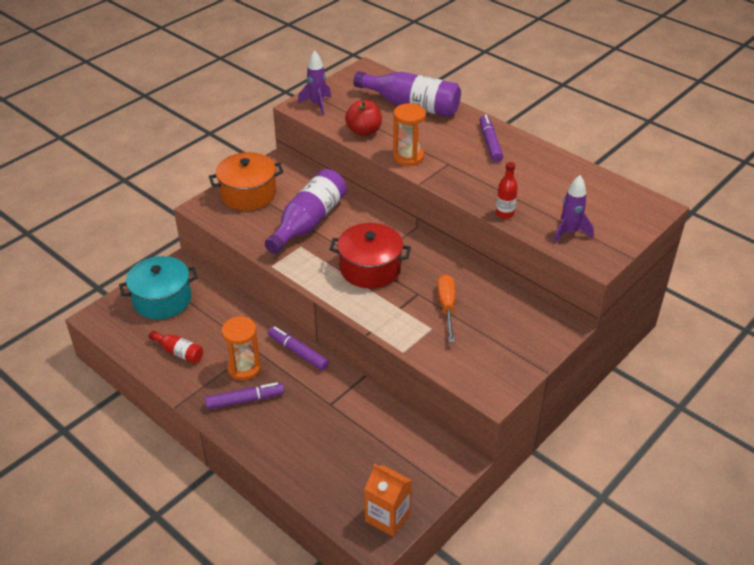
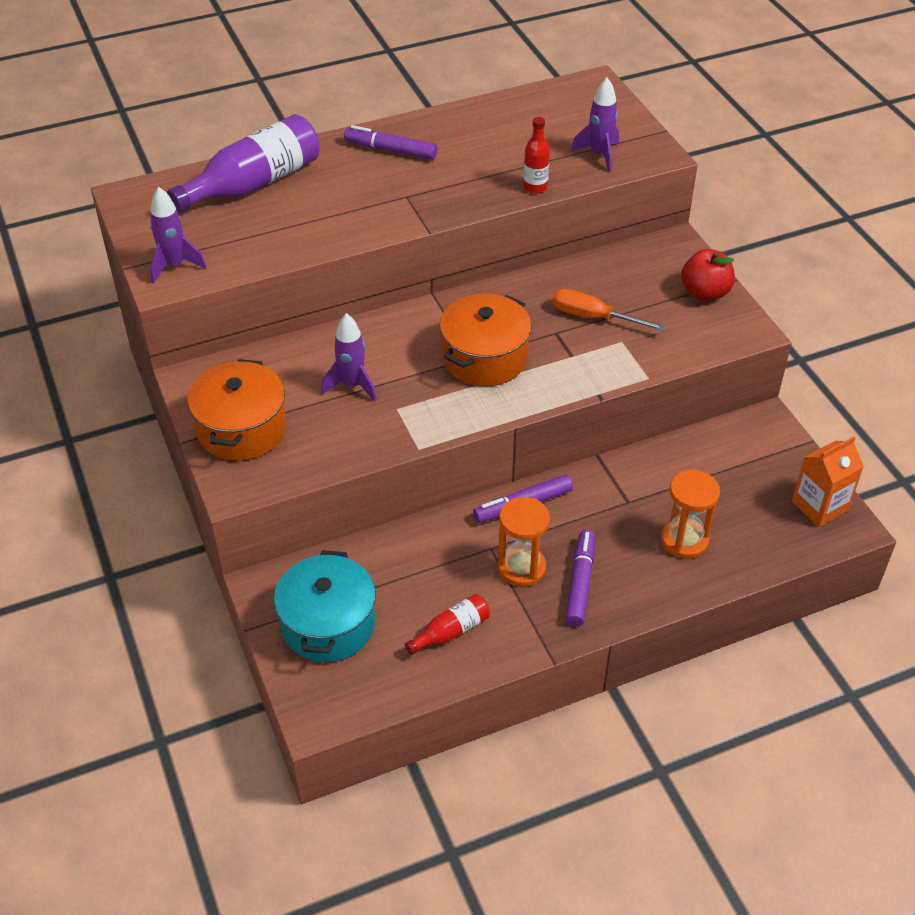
camera: 65 degrees left, 5 degrees up
purple bottle [265,169,347,254] -> purple rocket [321,313,377,401]
red pot [329,223,411,288] -> orange pot [440,294,532,386]
red apple [345,100,382,136] -> red apple moved to [681,249,735,301]
orange hourglass [393,103,426,166] -> orange hourglass moved to [661,470,720,559]

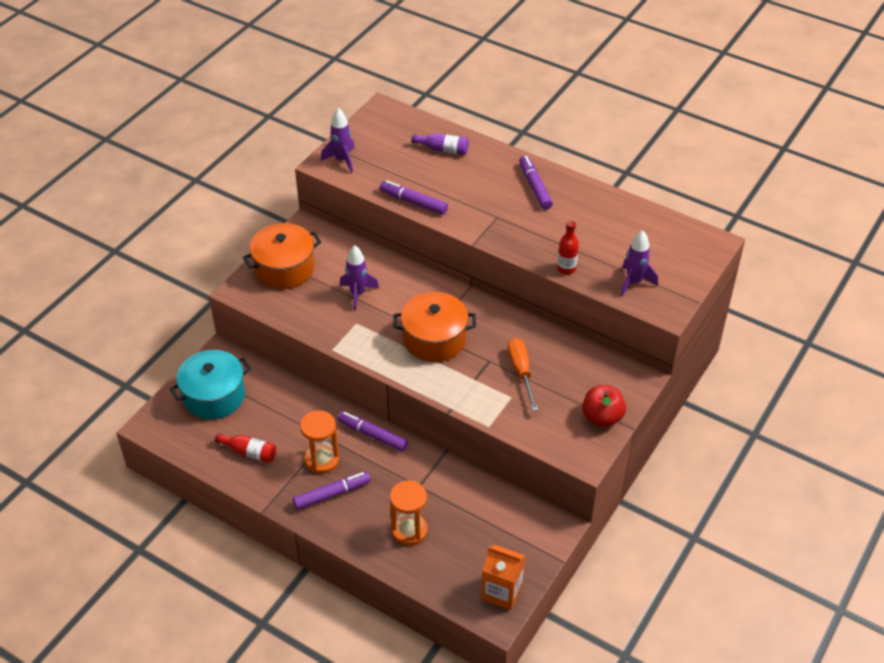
camera: 55 degrees right, 0 degrees up
purple bottle [167,114,320,212] -> purple bottle [411,133,469,155], size x0.49
none -> purple marker [380,180,448,215]

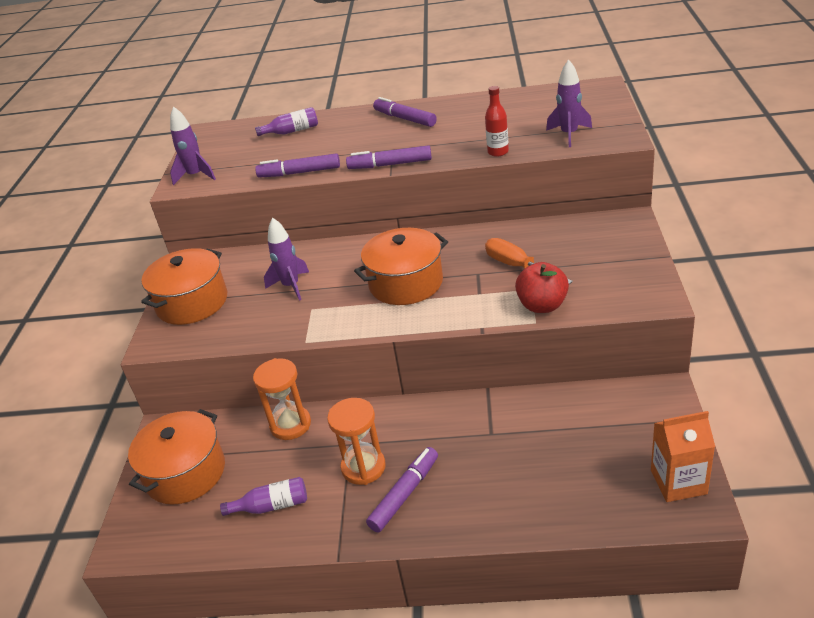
camera: 25 degrees left, 10 degrees down
turquoise pot [170,350,251,419] -> orange pot [128,409,225,505]
red bottle [215,433,276,463] -> purple bottle [220,477,307,516]
purple marker [338,411,408,452] -> purple marker moved to [346,145,432,169]
orange hourglass [390,481,427,546] -> orange hourglass moved to [253,358,311,440]
red apple [582,385,626,427] -> red apple moved to [515,262,569,313]

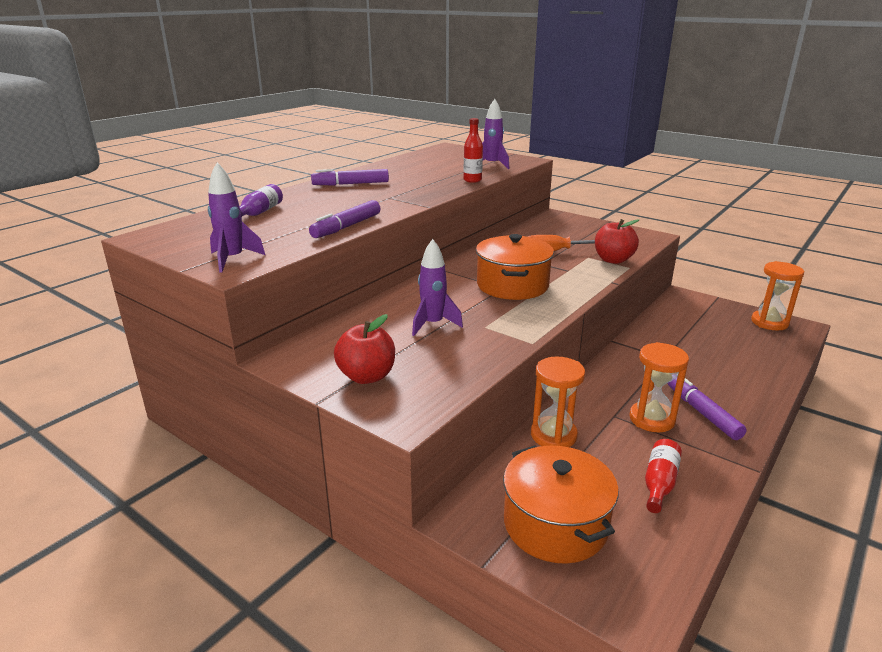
camera: 60 degrees left, 10 degrees down
orange pot [141,248,227,325] -> red apple [334,314,395,384]
purple bottle [220,477,307,516] -> red bottle [645,439,682,513]
purple marker [346,145,432,169] -> none
orange carton [651,411,715,502] -> orange hourglass [751,261,804,330]

